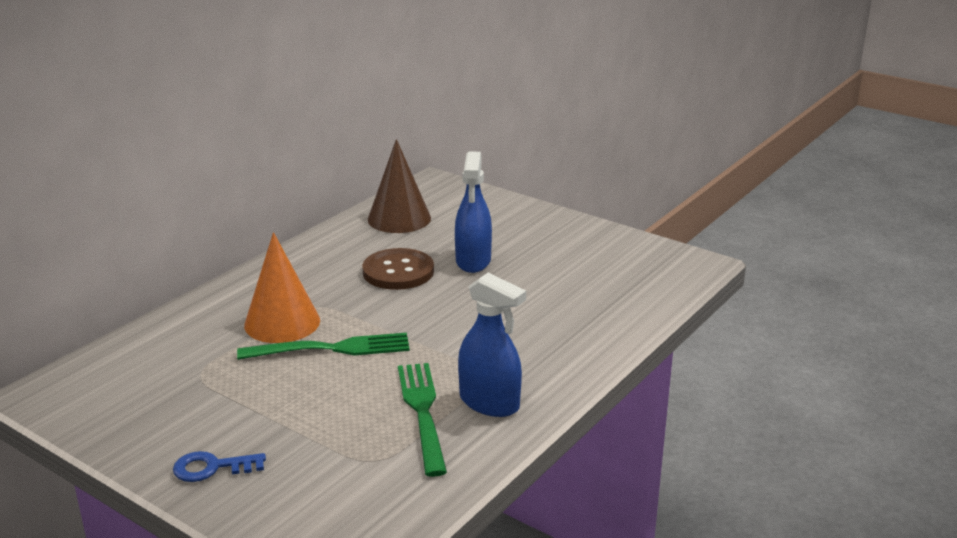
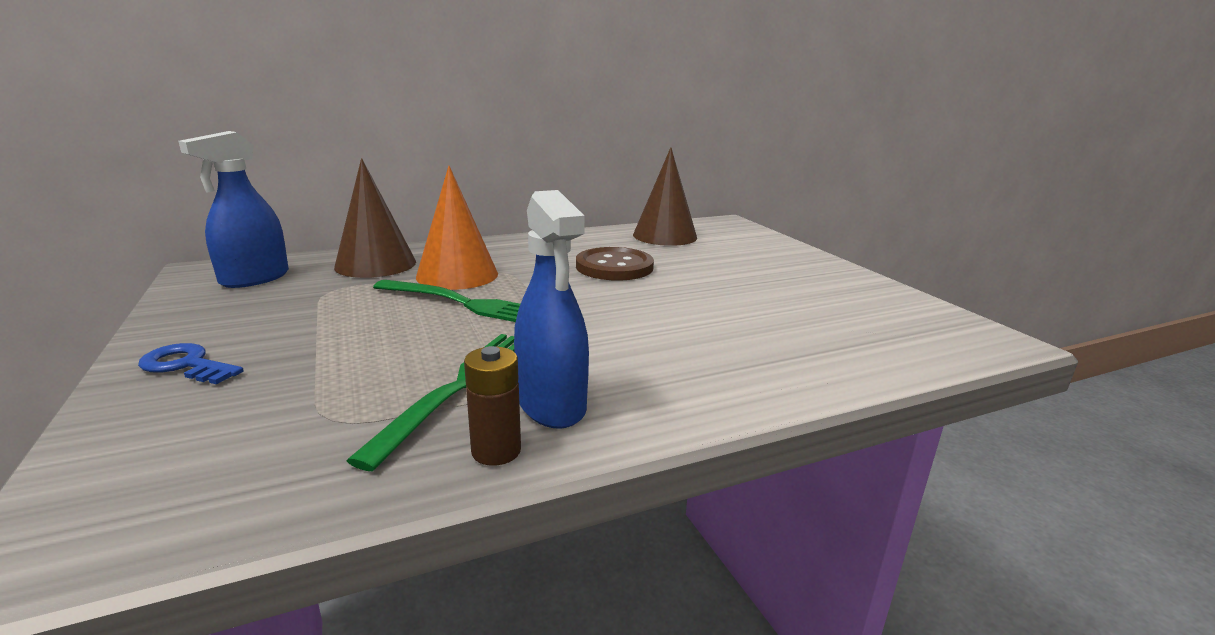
camera: 30 degrees right, 5 degrees down
blue spray bottle [455,151,492,273] -> blue spray bottle moved to [178,131,289,288]
none -> brown cone [334,158,416,278]
none -> brown battery [464,346,521,466]

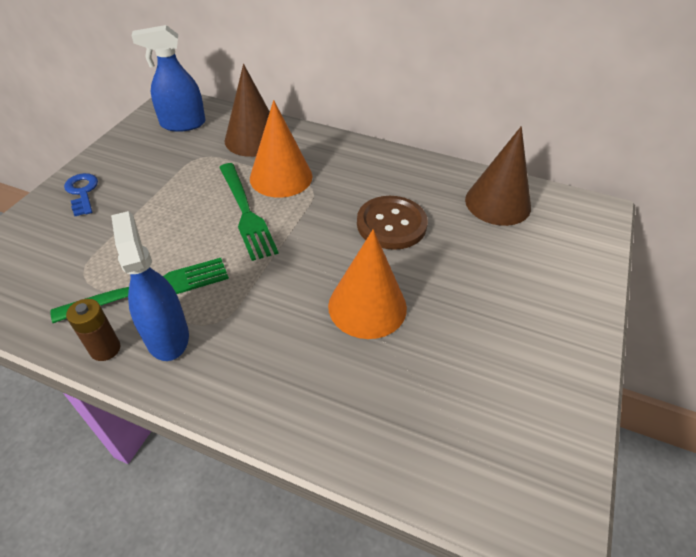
camera: 45 degrees right, 25 degrees up
blue spray bottle [514,190,589,429] -> blue spray bottle turned 135 degrees clockwise [111,211,189,361]
none -> orange cone [328,229,407,339]

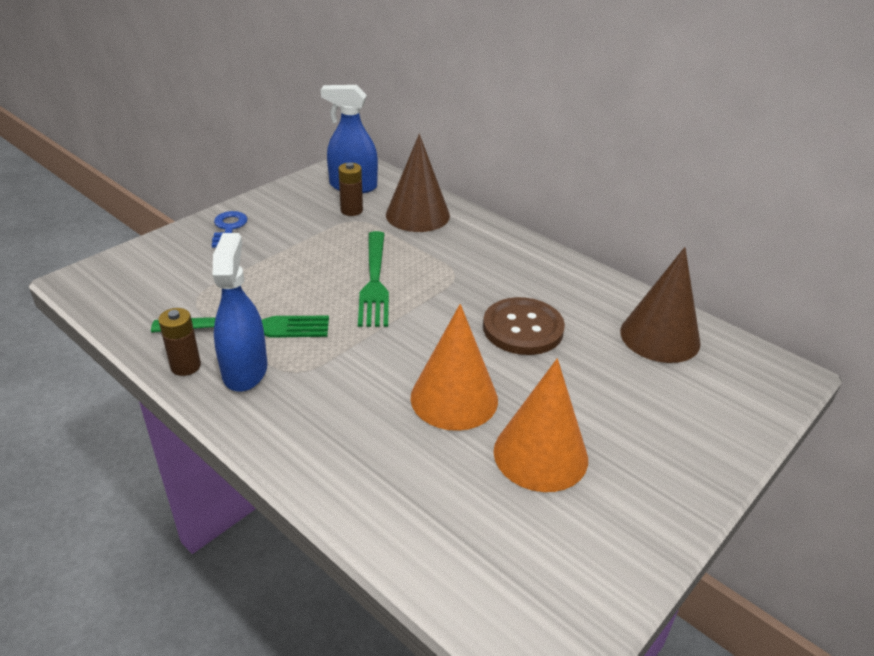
camera: 20 degrees right, 10 degrees down
orange cone [250,100,312,198] -> orange cone moved to [494,358,588,492]
none -> brown battery [338,162,363,216]

